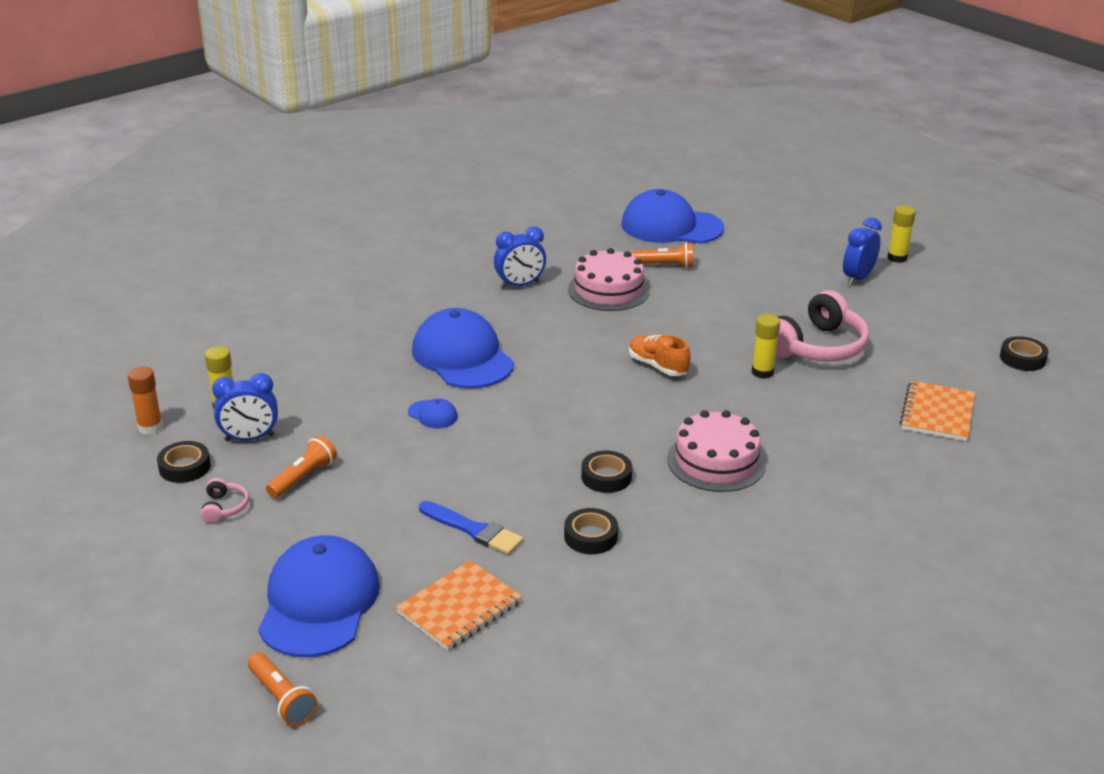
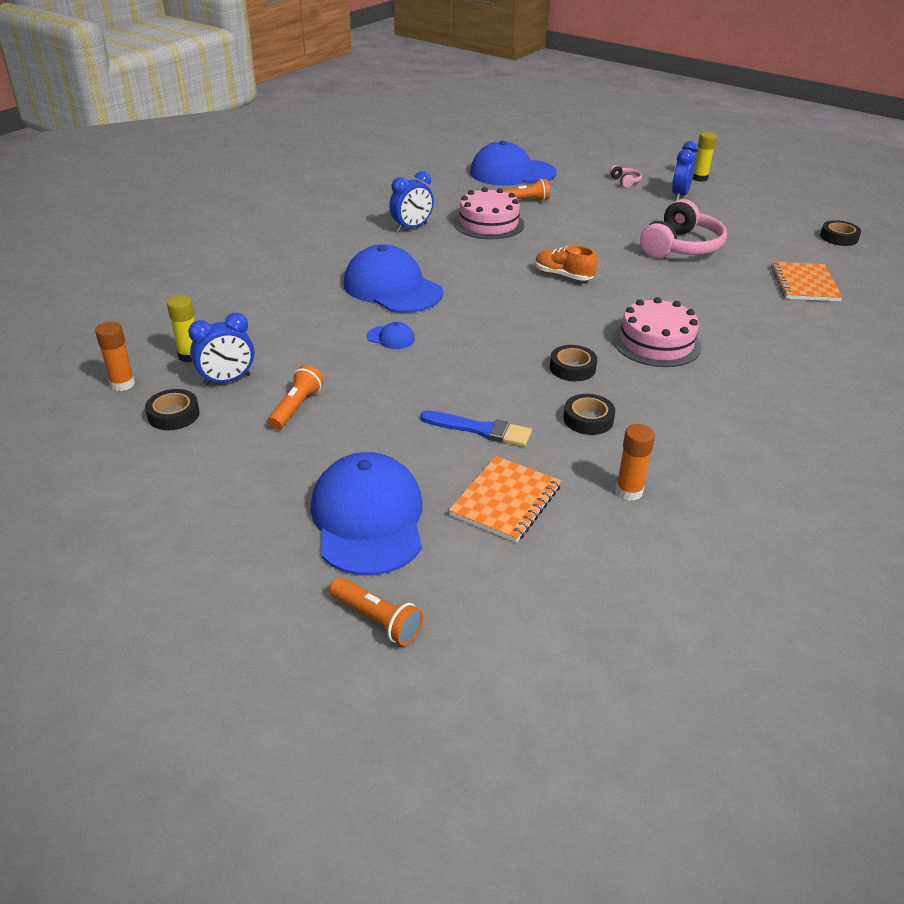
camera: 15 degrees left, 5 degrees up
pink headphones [201,478,249,523] -> pink headphones moved to [609,165,642,188]
yellow glue stick [751,314,780,379] -> none
none -> orange glue stick [616,424,655,501]

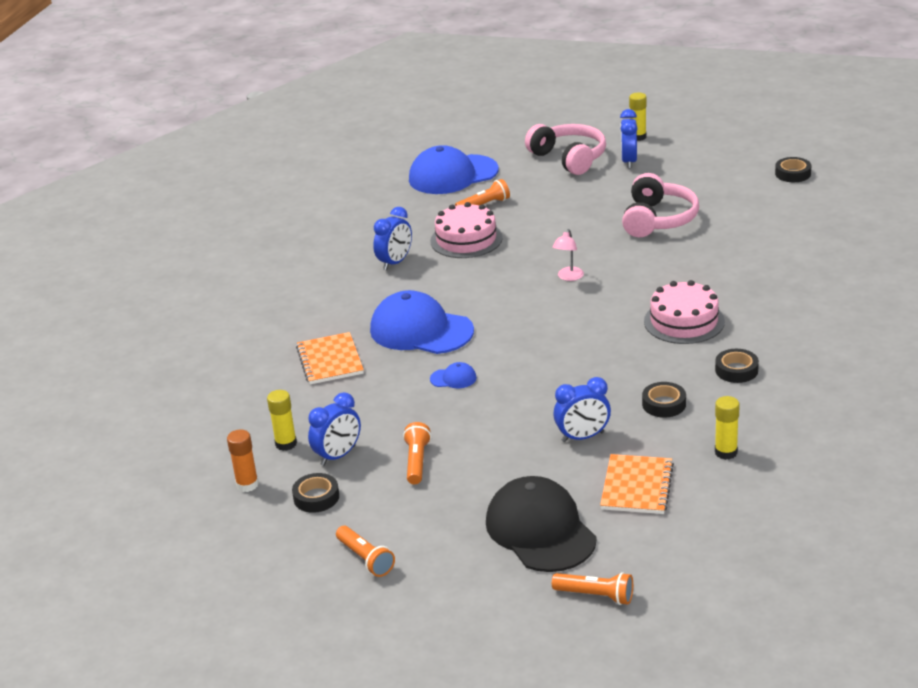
camera: 15 degrees left, 5 degrees down
blue cap [311,452,422,575] -> black cap [486,476,597,572]
blue brush [420,410,532,446] -> blue clock [553,377,611,442]
orange shoe [535,245,597,281] -> pink lamp [552,229,584,281]
black tape [550,345,597,381] -> black tape moved to [715,349,759,383]
pink headphones [609,165,642,188] -> pink headphones [525,124,606,175], size x2.32
orange glue stick [616,424,655,501] -> yellow glue stick [715,396,740,460]
orange notebook [771,262,843,301] -> orange notebook moved to [296,332,364,385]
none -> orange flashlight [336,526,395,577]

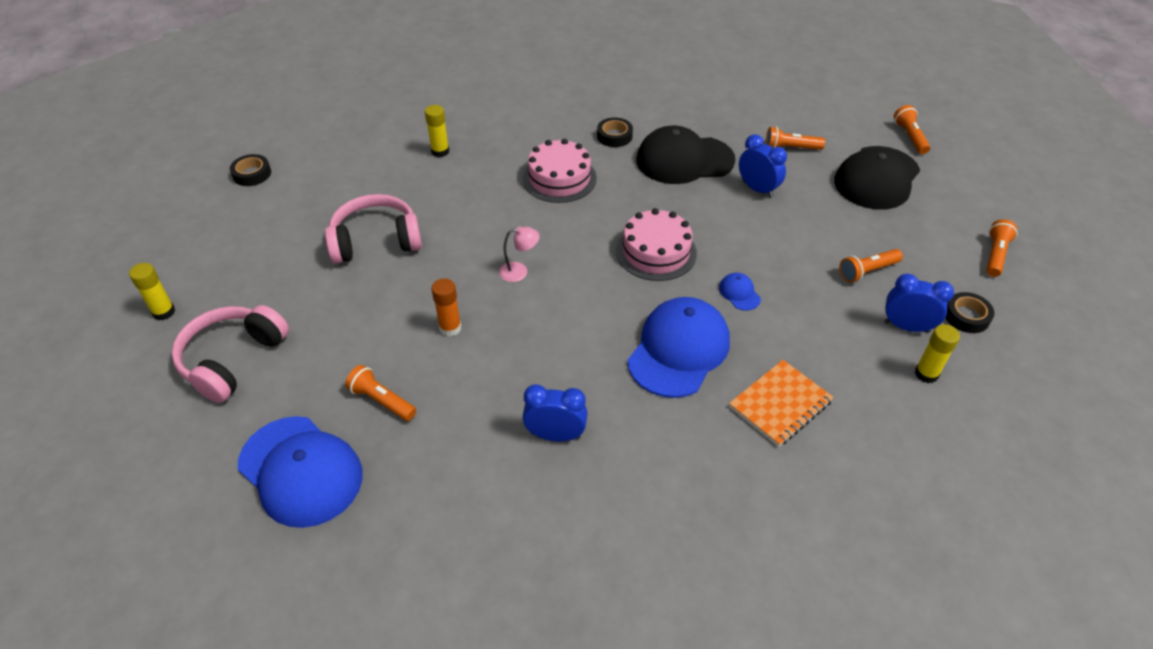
camera: 120 degrees left, 15 degrees up
orange glue stick [227,429,259,492] -> orange glue stick moved to [431,278,461,336]
blue cap [370,290,474,354] -> blue cap turned 150 degrees counterclockwise [627,297,730,398]
pink cake [430,202,503,258] -> pink cake moved to [616,208,697,281]
orange notebook [600,454,674,514] -> orange flashlight [765,127,825,150]
blue clock [620,109,638,169] -> none
black tape [642,382,686,418] -> black cap [637,125,735,184]
yellow glue stick [715,396,740,460] -> yellow glue stick moved to [425,105,449,157]

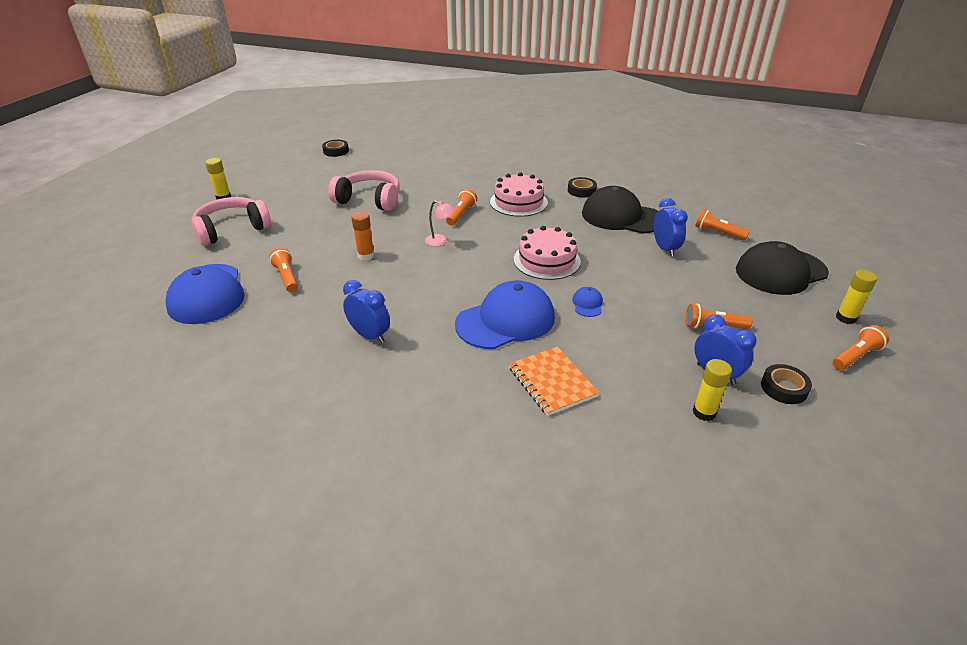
camera: 30 degrees right, 10 degrees down
yellow glue stick [425,105,449,157] -> yellow glue stick moved to [836,270,878,324]
orange notebook [729,360,834,447] -> orange notebook turned 75 degrees clockwise [509,347,599,416]
orange flashlight [894,105,930,154] -> orange flashlight moved to [446,189,477,226]

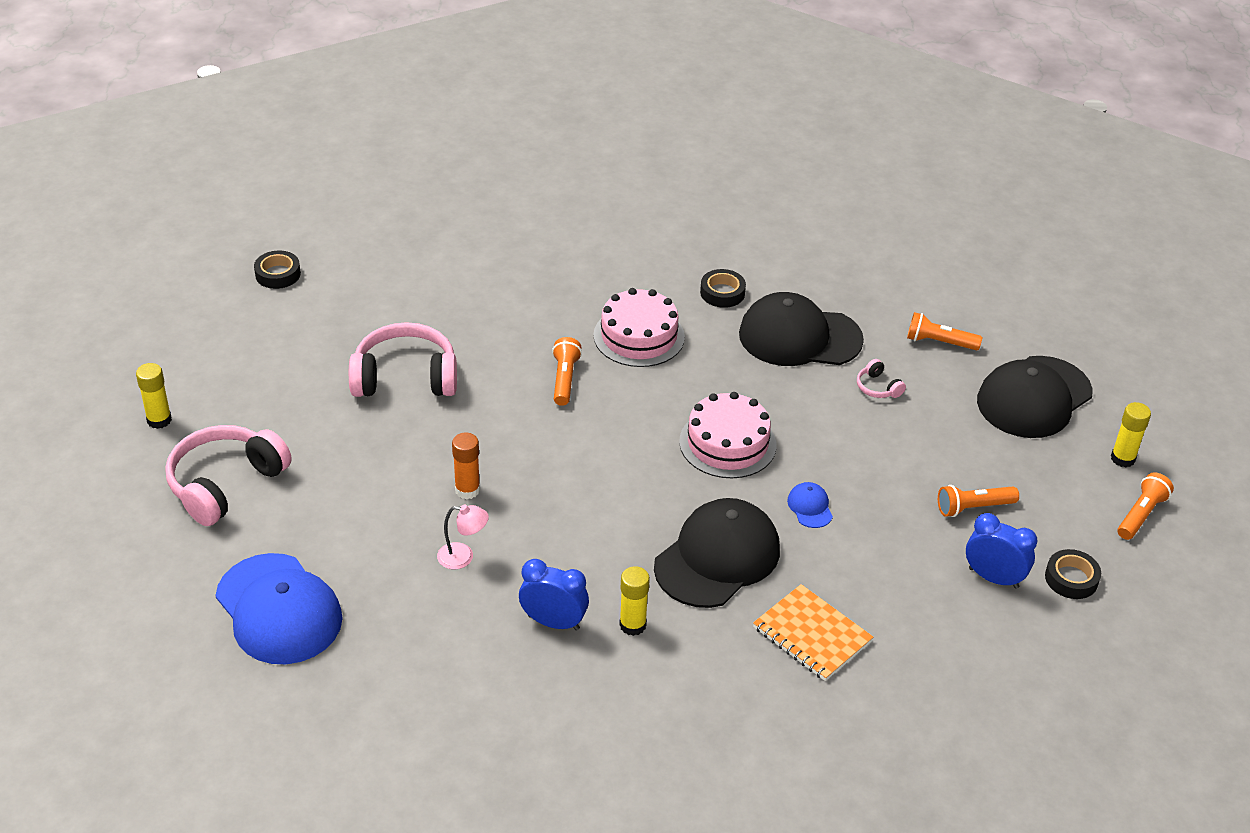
camera: 20 degrees left, 5 degrees up
orange flashlight [269,248,298,292] -> none
pink lamp [425,201,455,246] -> pink lamp moved to [437,504,489,569]
blue cap [455,280,555,349] -> black cap [654,498,780,608]
blue clock [654,198,688,256] -> pink headphones [857,359,906,398]
yellow glue stick [693,359,732,421] -> yellow glue stick moved to [619,566,650,636]

